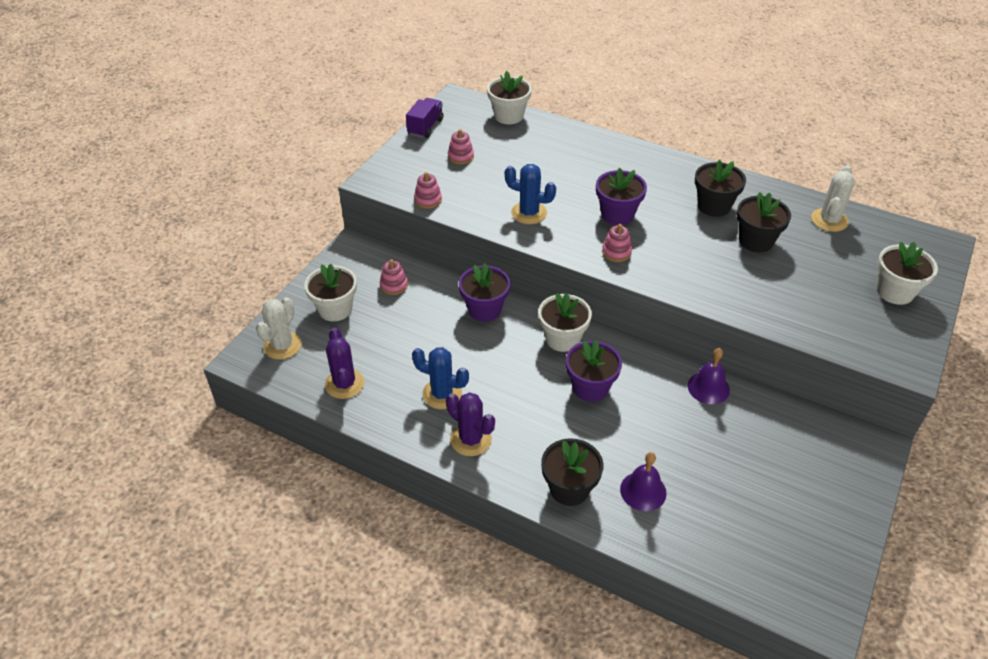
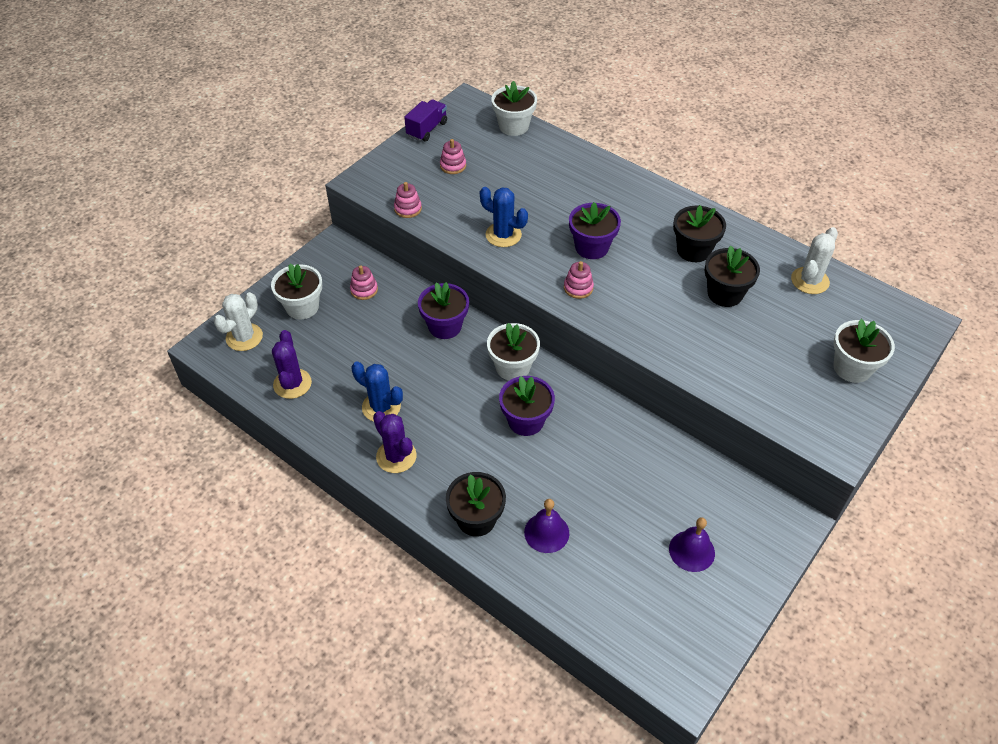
camera: 10 degrees right, 5 degrees up
purple bell [688,348,730,404] -> purple bell moved to [669,517,715,572]

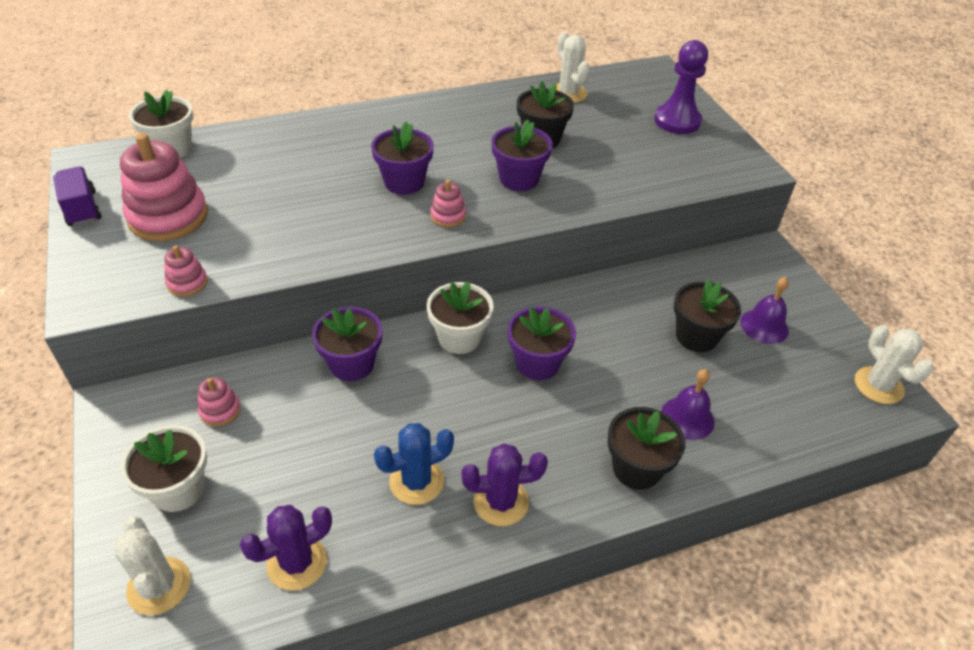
camera: 60 degrees left, 5 degrees down
purple cactus [272,330,312,399] -> purple cactus turned 60 degrees counterclockwise [240,505,332,591]
pink stacking toy [440,139,466,174] -> pink stacking toy [120,133,208,241], size x2.13
blue cactus [480,187,528,247] -> none
black flower pot [673,205,726,262] -> black flower pot moved to [674,278,741,352]
white flower pot [833,319,895,383] -> purple pawn [654,40,708,134]
none -> purple flower pot [491,120,553,191]
none -> white cactus [855,325,934,404]

